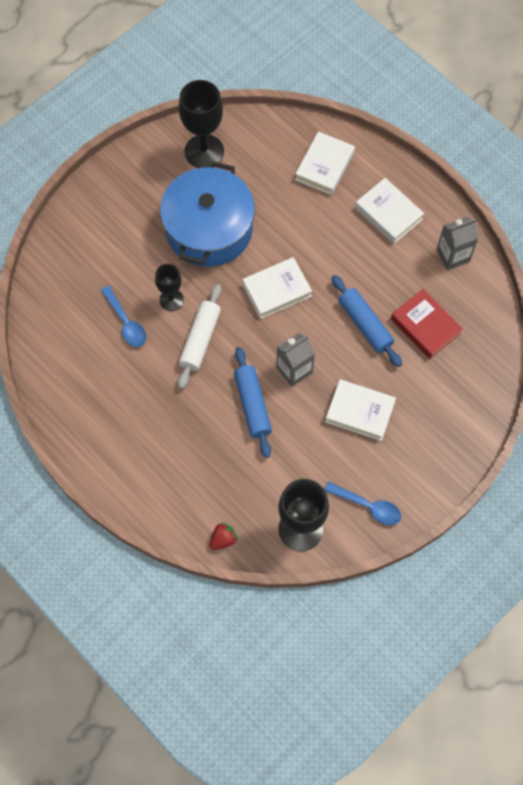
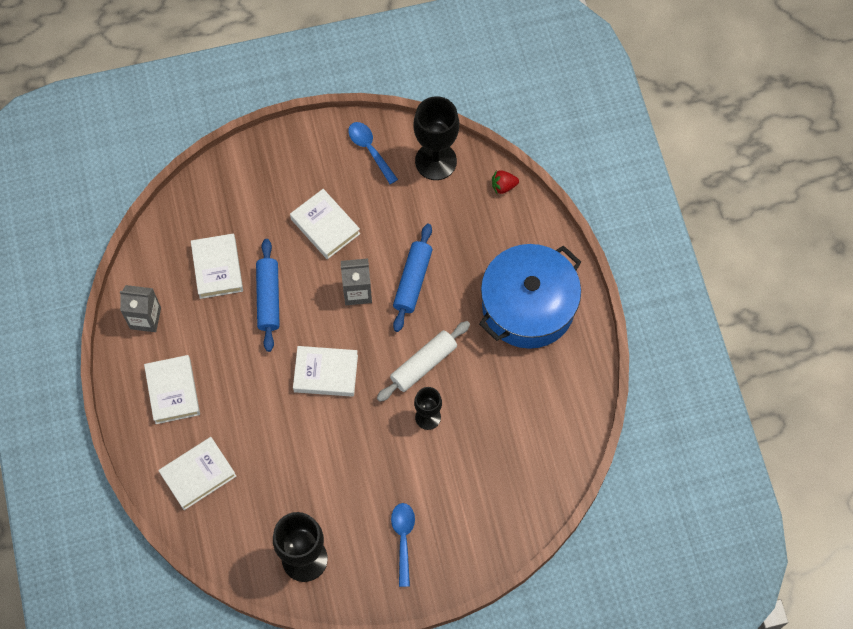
camera: 150 degrees left, 0 degrees up
blue spoon [101,286,146,347] -> blue spoon moved to [391,503,415,587]
blue pot [160,161,255,267] -> blue pot moved to [479,244,581,349]
red book [391,289,463,359] -> white book [191,234,243,299]

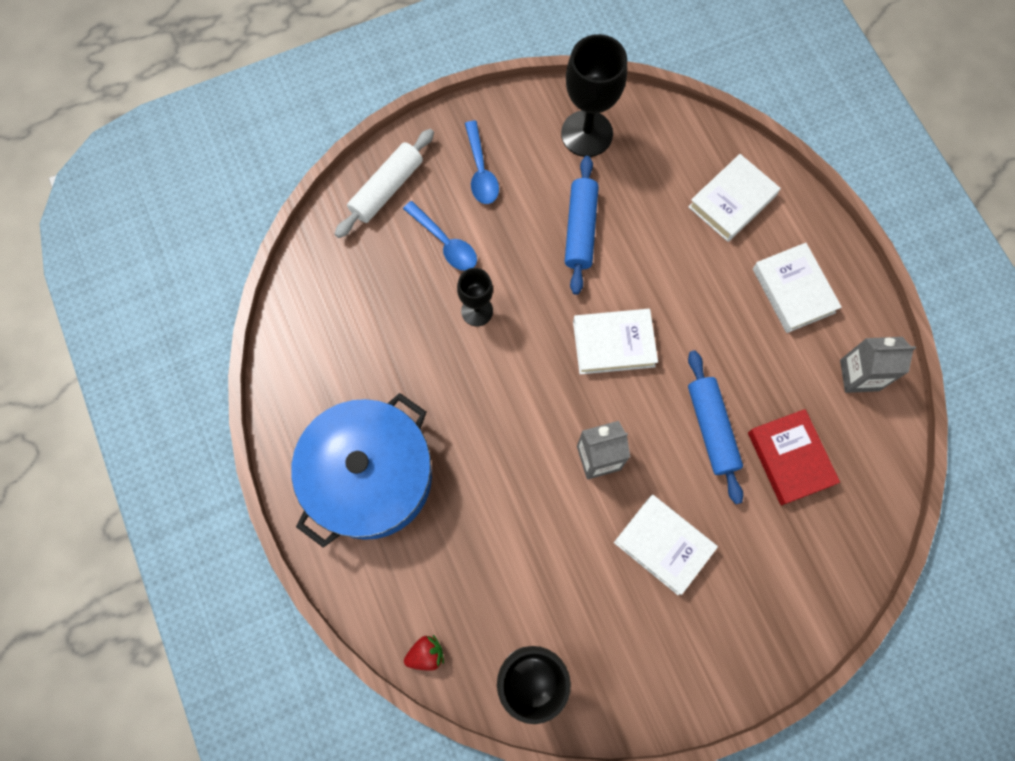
camera: 170 degrees right, 5 degrees up
white book [191,234,243,299] -> red book [748,409,840,506]
blue spoon [348,122,398,184] -> blue spoon moved to [403,201,477,271]
white rolling pin [377,321,470,402] -> white rolling pin moved to [335,129,434,238]
blue rolling pin [393,224,432,332] -> blue rolling pin moved to [565,156,599,295]

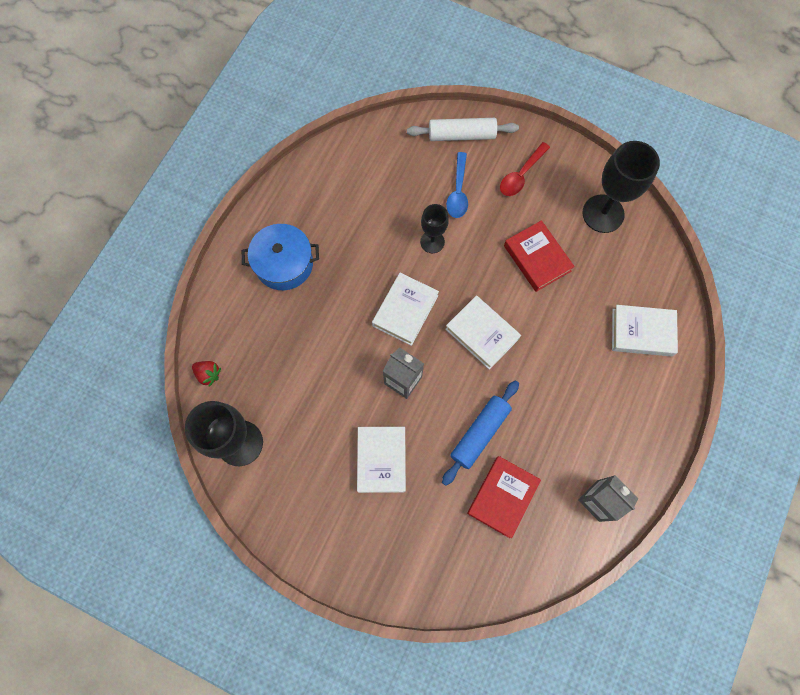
camera: 50 degrees right, 0 degrees up
blue pot [291,393,432,548] -> blue pot [242,224,319,290], size x0.64
blue spoon [465,121,499,204] -> red spoon [500,142,550,196]
blue rolling pin [565,156,599,295] -> red book [504,220,575,292]
white book [753,243,842,333] -> white book moved to [372,273,439,346]

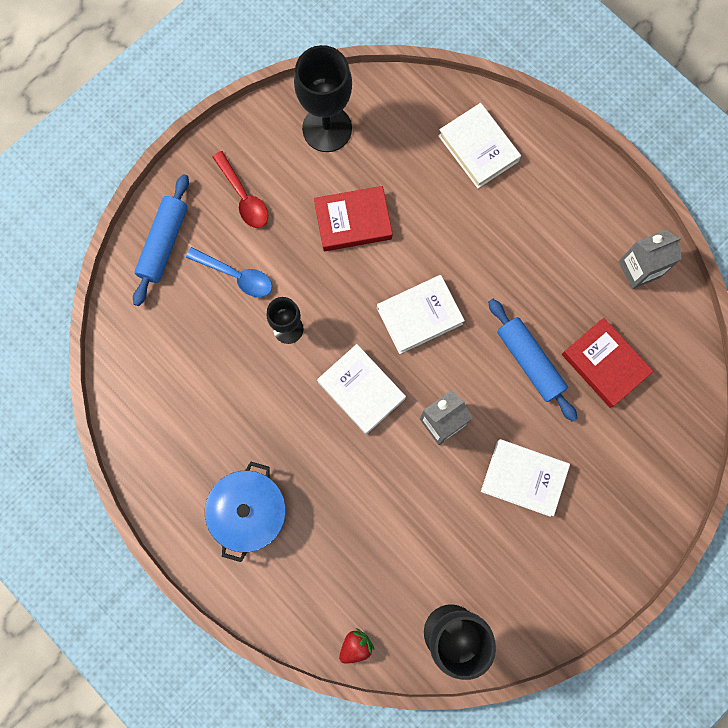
camera: 70 degrees left, 5 degrees up
white rolling pin [407,118,519,141] -> blue rolling pin [133,174,189,306]
white book [612,305,678,357] -> white book turned 60 degrees counterclockwise [438,103,521,188]

